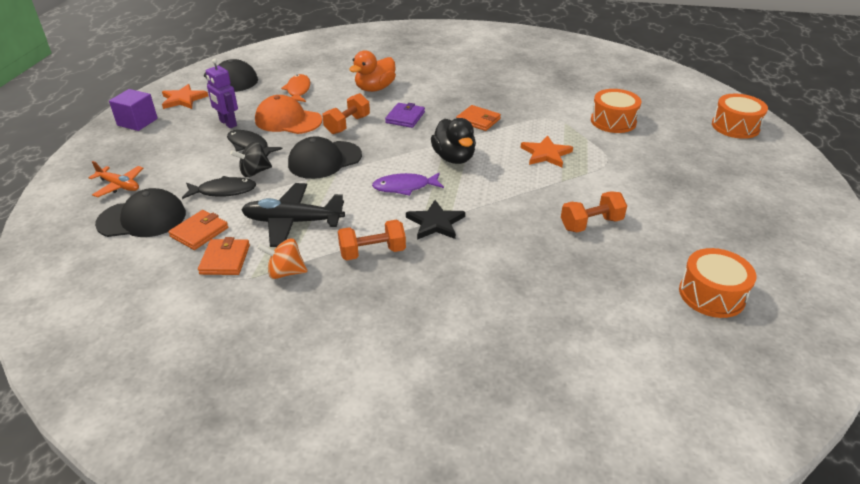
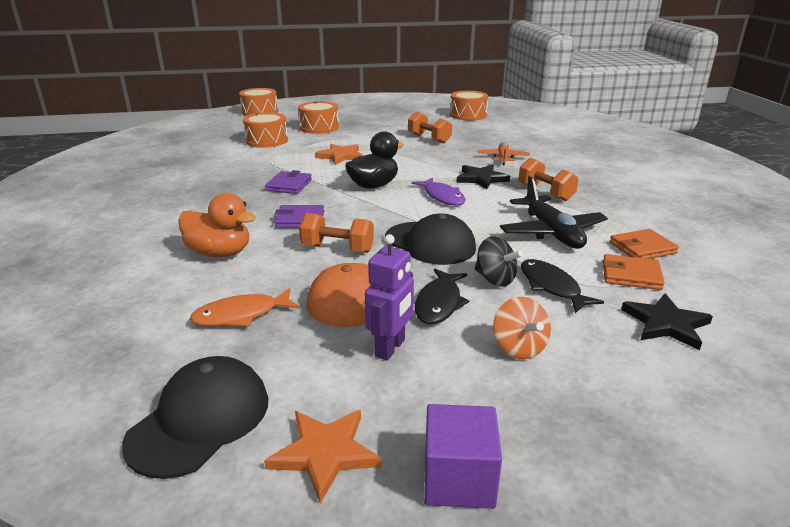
camera: 110 degrees left, 10 degrees down
orange plane [88,161,143,198] -> orange plane moved to [478,142,530,165]
black cap [95,188,186,237] -> black star [621,293,713,350]
orange spinning top [257,239,307,279] -> orange spinning top moved to [493,297,551,359]
orange wallet [456,105,501,131] -> purple wallet [265,170,312,194]
none -> orange drum [298,101,339,134]

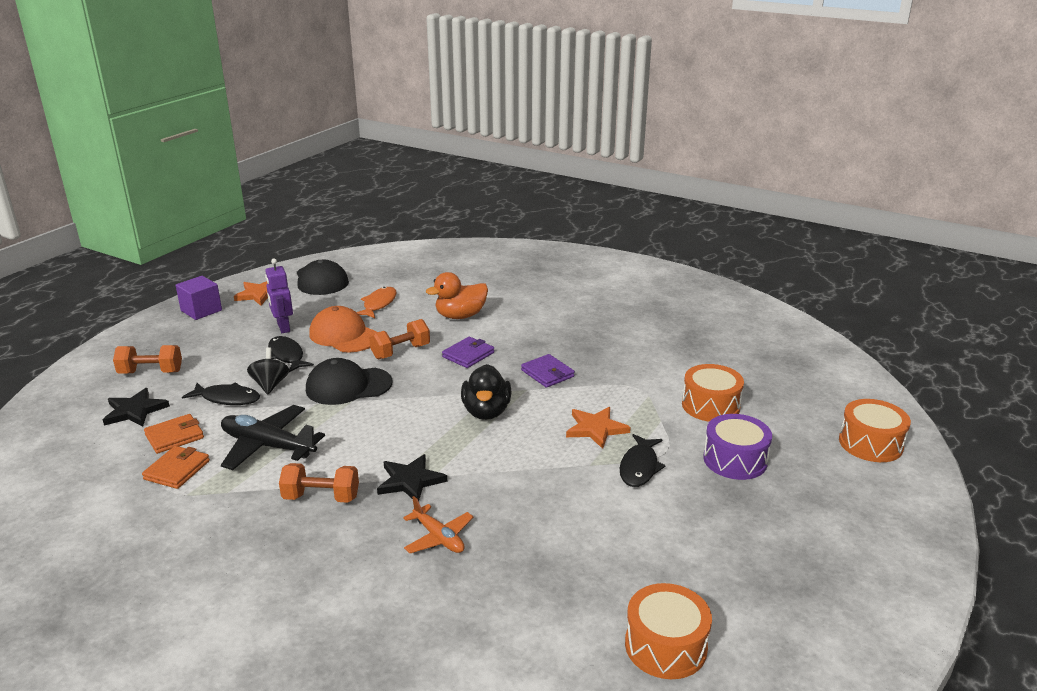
camera: 130 degrees right, 0 degrees up
orange drum [298,101,339,134] -> purple drum [703,414,772,480]
orange dumbbell [408,112,452,144] -> orange dumbbell moved to [113,345,182,374]
purple fish [412,178,466,205] -> none
black spinning top [475,236,523,287] -> black spinning top turned 90 degrees clockwise [247,347,289,394]
orange spinning top [493,297,551,359] -> none
none -> black fish [620,434,666,487]

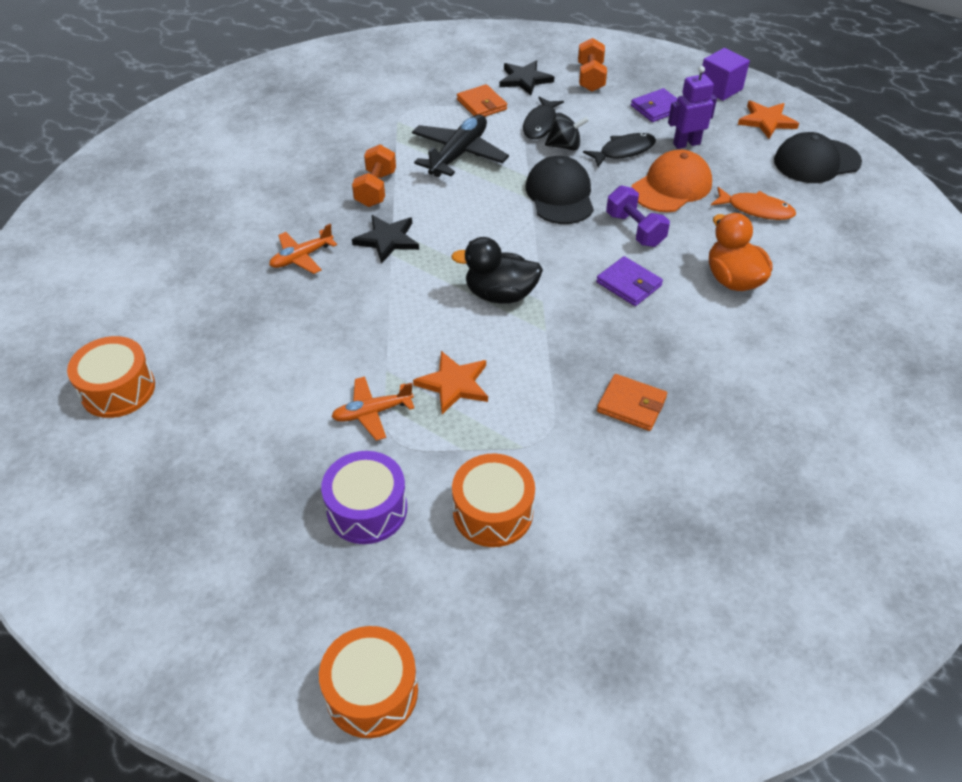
camera: 95 degrees right, 20 degrees up
orange wallet [142,446,210,489] -> orange wallet moved to [597,374,667,431]
orange dumbbell [369,319,430,359] -> purple dumbbell [606,185,670,247]
purple wallet [521,354,575,388] -> purple wallet moved to [631,88,677,122]
black fish [620,434,666,487] -> orange plane [332,377,415,441]

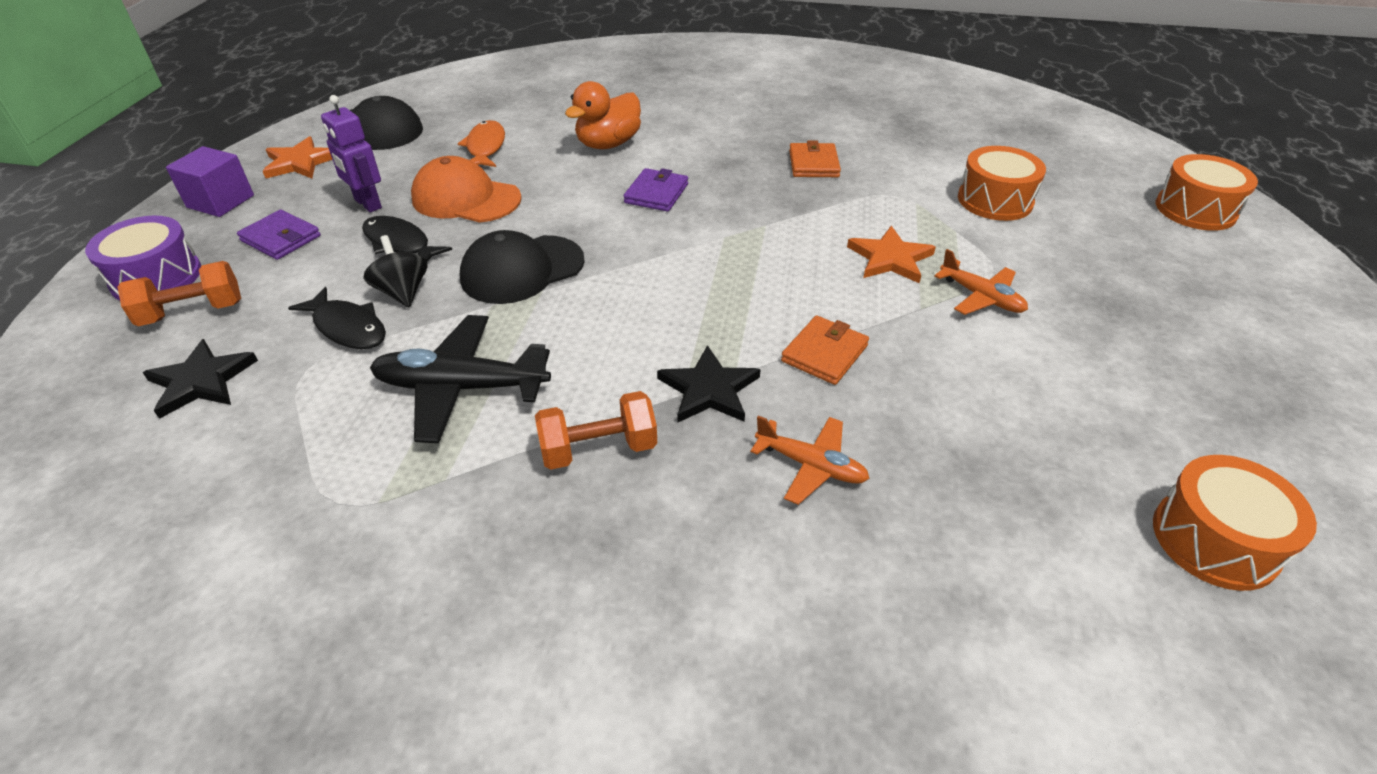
camera: 115 degrees left, 5 degrees down
purple drum [321,451,407,544] -> purple drum moved to [85,216,201,300]
black duck [451,237,543,304] -> none
orange wallet [457,84,507,117] -> orange wallet moved to [781,315,869,385]
black fish [523,97,564,139] -> black fish turned 45 degrees clockwise [288,287,386,349]
purple dumbbell [606,185,670,247] -> none

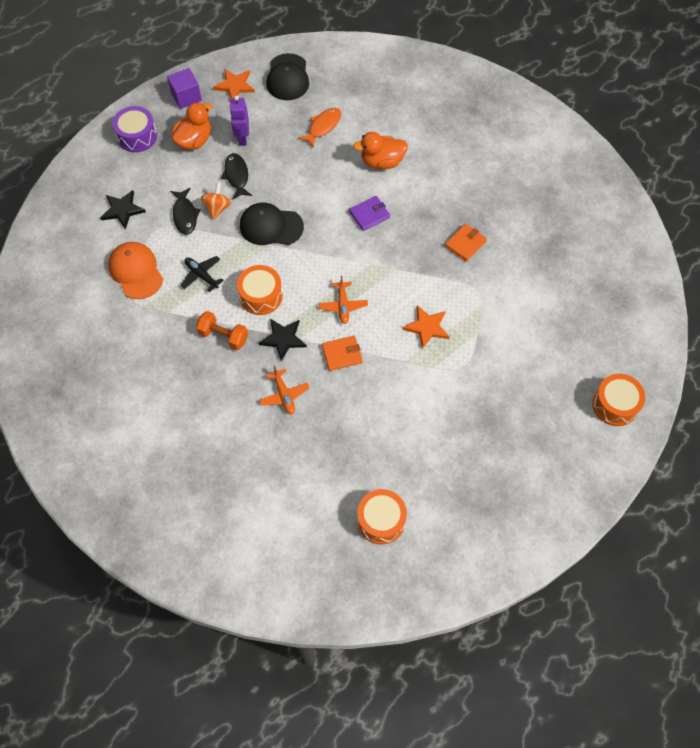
camera: 40 degrees right, 20 degrees up
orange dumbbell [118,261,241,326] -> none
purple wallet [237,210,321,260] -> orange duck [171,102,212,150]
black spinning top [364,235,428,307] -> orange spinning top [201,182,231,220]
black plane [370,315,551,443] -> black plane [180,256,224,292], size x0.61
orange cap [411,156,522,223] -> orange cap moved to [108,242,163,299]
orange plane [934,249,1028,315] -> orange plane moved to [319,275,368,324]
orange drum [958,146,1046,221] -> orange drum moved to [237,265,283,315]

